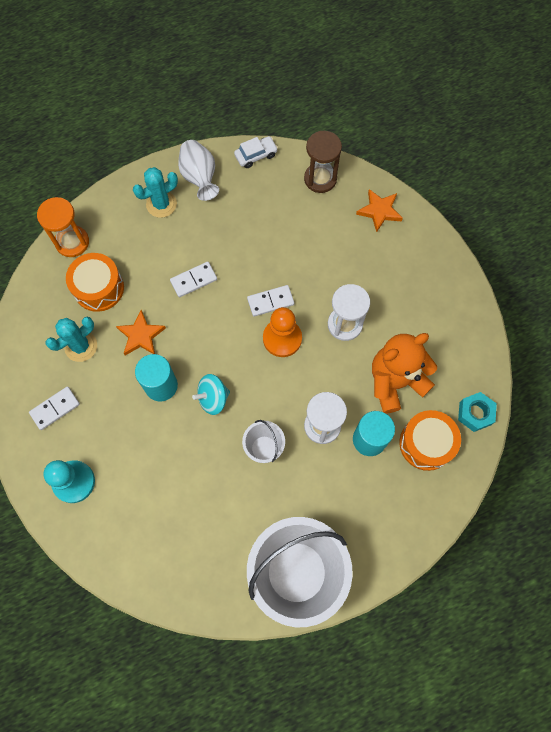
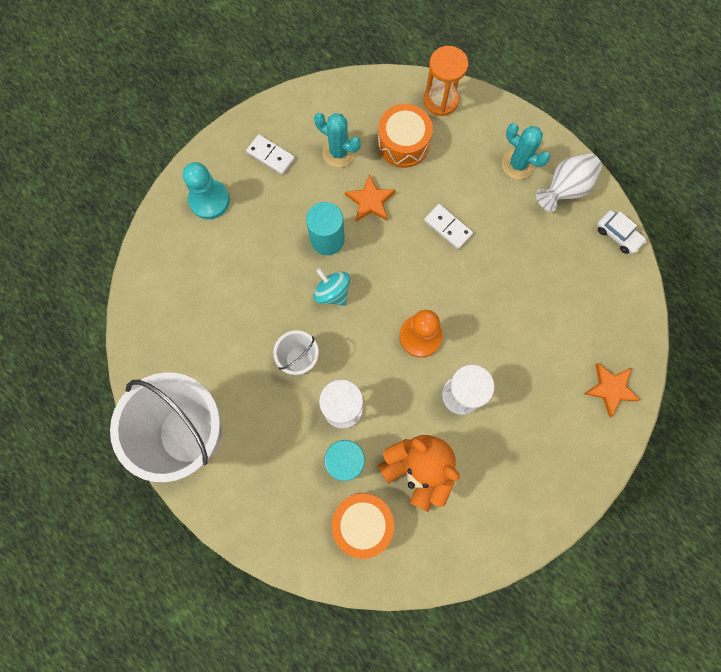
camera: 70 degrees right, 5 degrees up
white domino [247,285,294,317] -> none
brown hourglass [304,131,342,193] -> none
turquoise nut [458,392,497,432] -> none

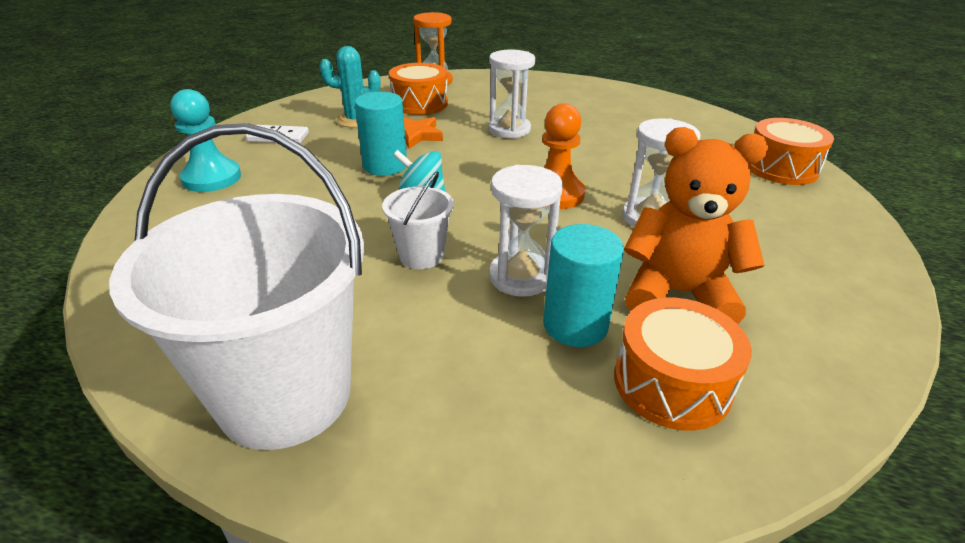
camera: 30 degrees left, 40 degrees down
white domino [424,204,473,249] -> white hourglass [488,50,535,139]
turquoise cactus [502,123,550,179] -> none
white vase [536,153,602,212] -> none
orange star [584,363,641,417] -> orange drum [749,118,834,185]
white car [597,210,646,254] -> none

